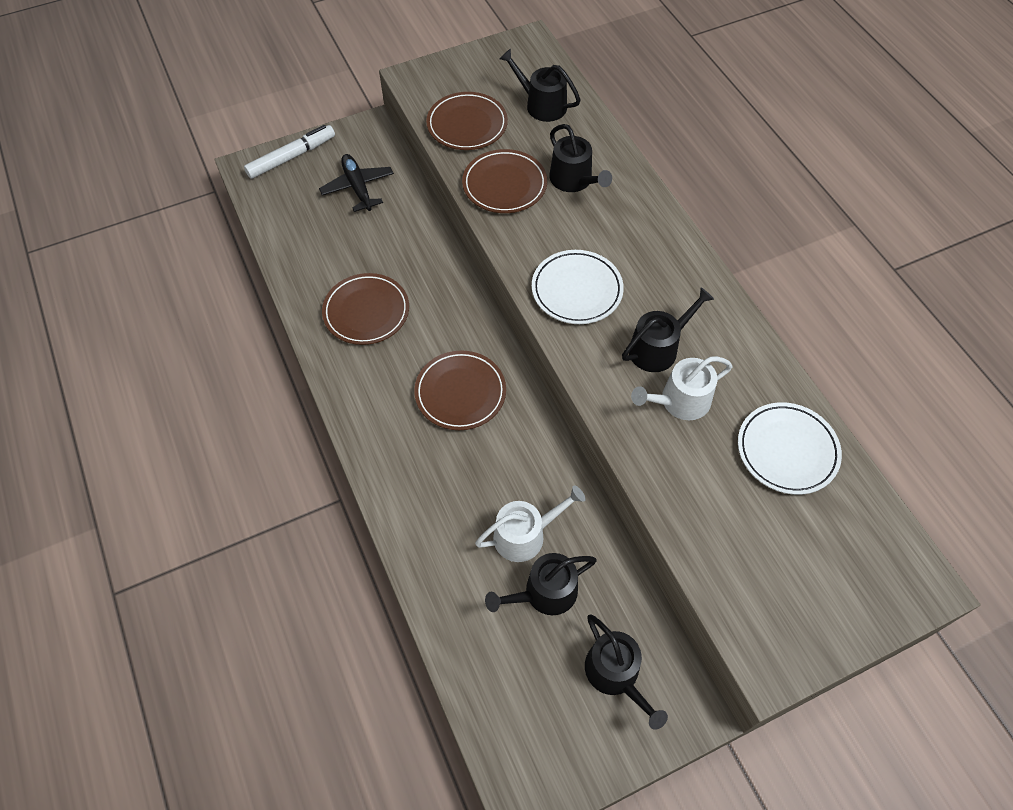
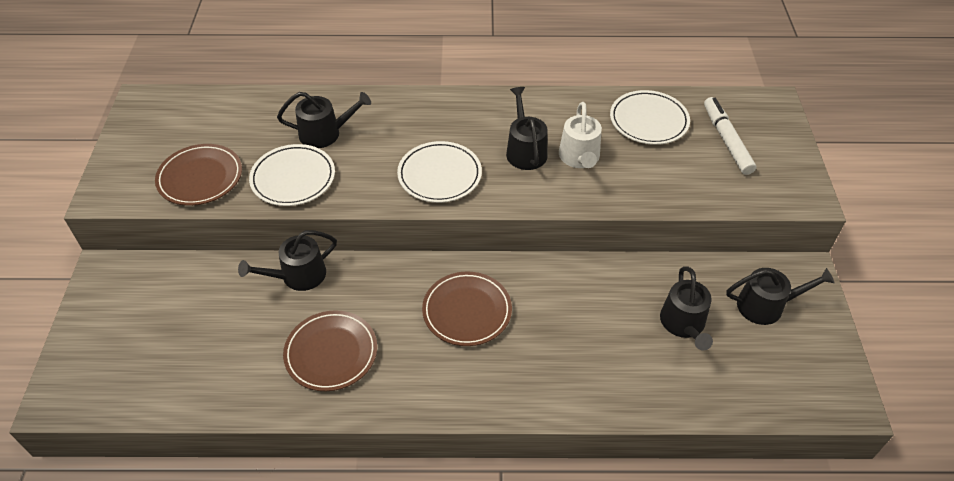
camera: 65 degrees left, 10 degrees down
white marker [244,125,335,179] -> white marker moved to [704,97,756,175]
black plane [319,154,394,212] -> none
brown plate [462,149,547,213] -> white plate [249,144,335,206]
white watering can [475,485,586,562] -> none
black watering can [499,49,581,122] -> black watering can moved to [238,230,337,291]

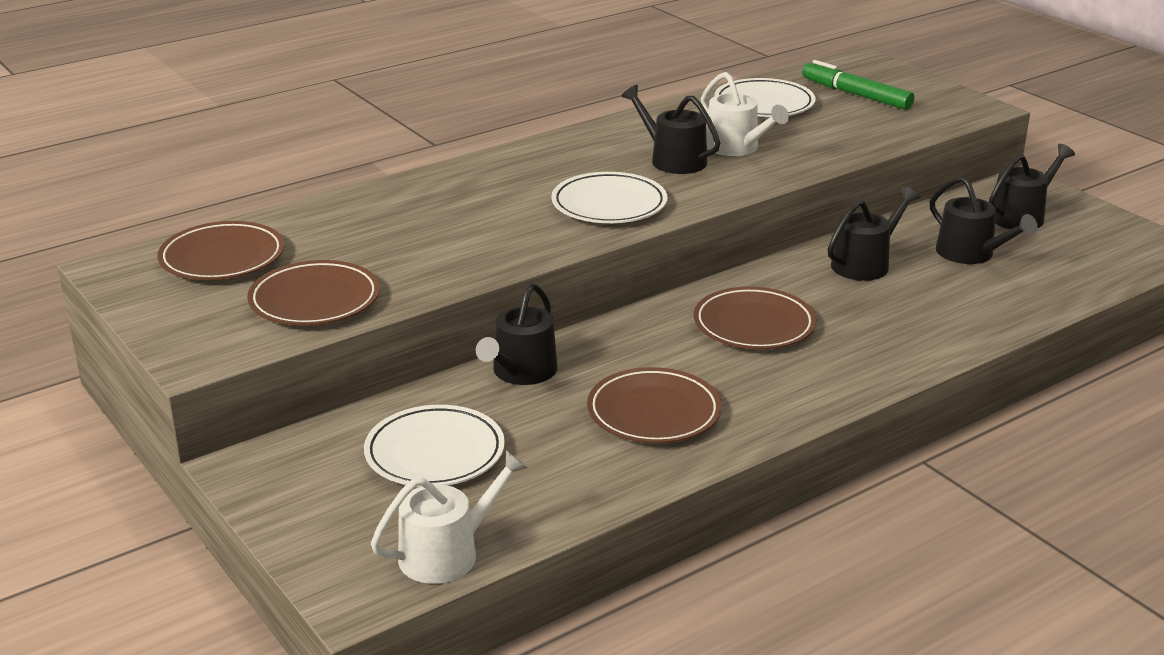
camera: 35 degrees left, 20 degrees down
white plate [249,144,335,206] -> white plate moved to [364,405,505,487]
black watering can [277,92,371,148] -> black watering can moved to [828,186,920,281]
white marker [704,97,756,175] -> green marker [802,60,915,110]
none -> brown plate [157,221,285,280]
none -> white watering can [371,450,528,584]

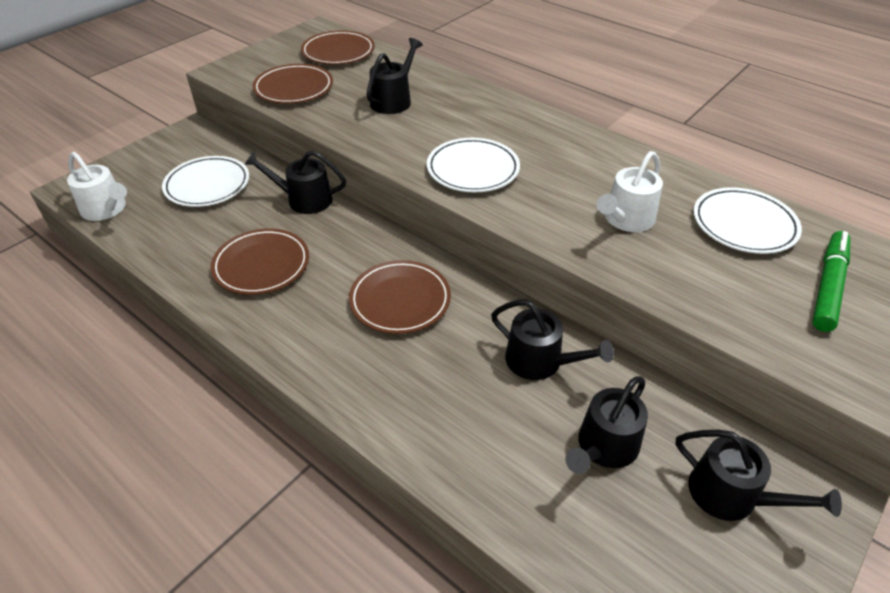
camera: 75 degrees right, 15 degrees up
black watering can [621,85,720,174] -> black watering can moved to [366,38,423,114]

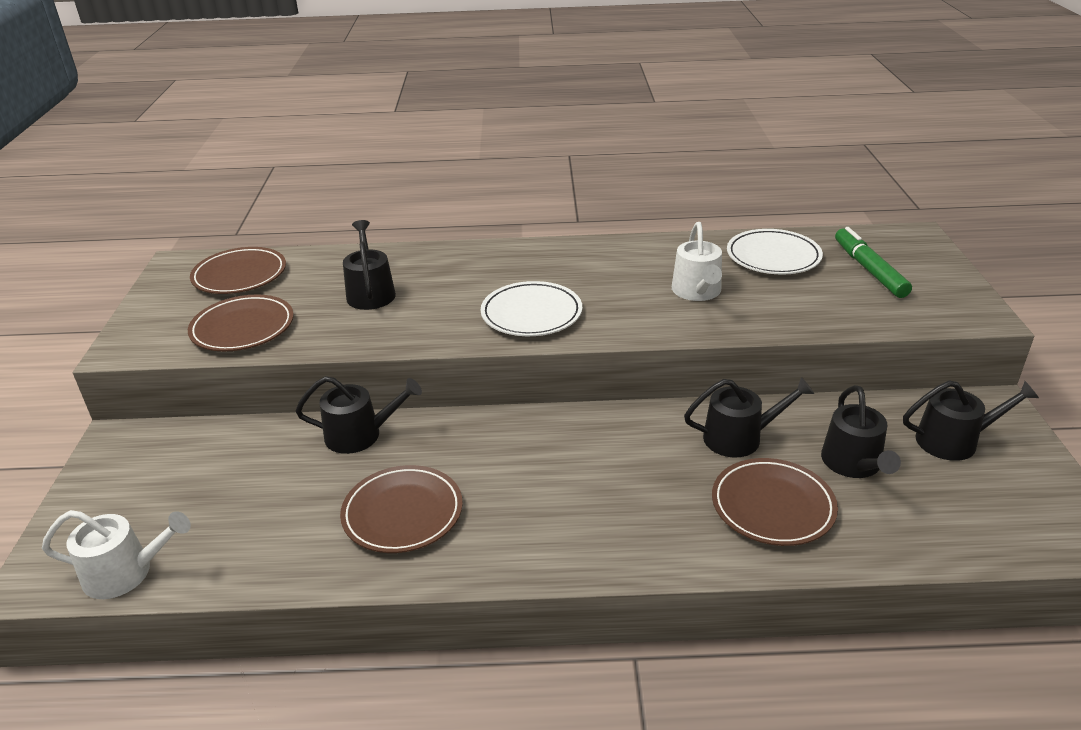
camera: 40 degrees left, 10 degrees down
white plate [162,156,249,207] -> none
black watering can [244,151,346,214] -> black watering can turned 150 degrees counterclockwise [295,376,422,454]
brown plate [349,260,451,334] -> brown plate moved to [712,458,838,546]

